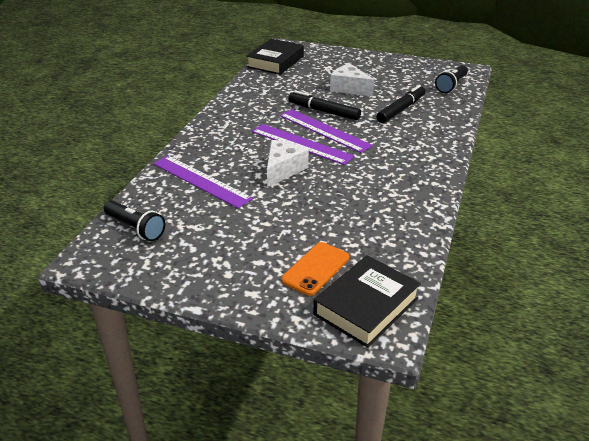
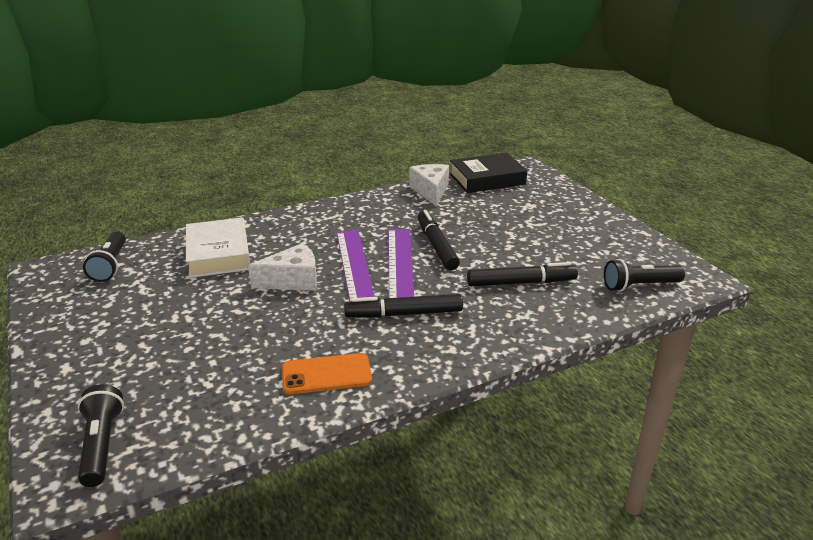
camera: 45 degrees right, 5 degrees down
purple ruler [153,156,253,208] -> white book [186,217,250,278]
orange phone [281,242,349,296] -> orange phone moved to [282,353,372,394]
black book [313,255,421,348] -> black flashlight [78,384,124,487]
white cheese [330,64,374,96] -> white cheese moved to [409,164,449,206]
none -> black marker [344,294,463,318]

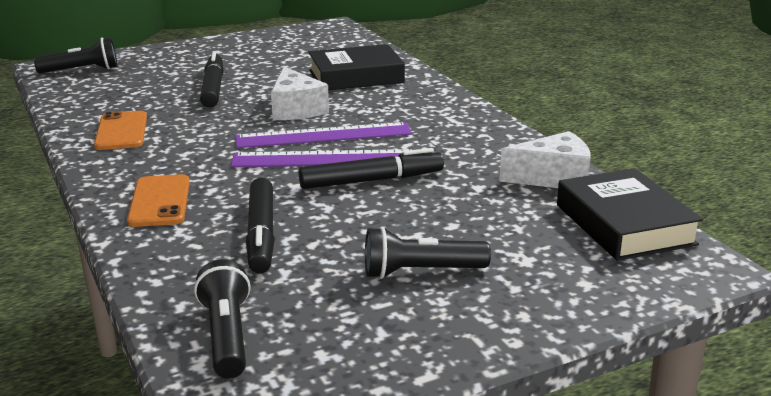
camera: 90 degrees right, 5 degrees down
black flashlight [83,232,126,282] -> black flashlight moved to [365,227,491,279]
white book [186,217,250,278] -> black book [308,44,405,90]
black marker [344,294,463,318] -> black marker moved to [200,52,224,107]
none -> orange phone [127,174,190,227]

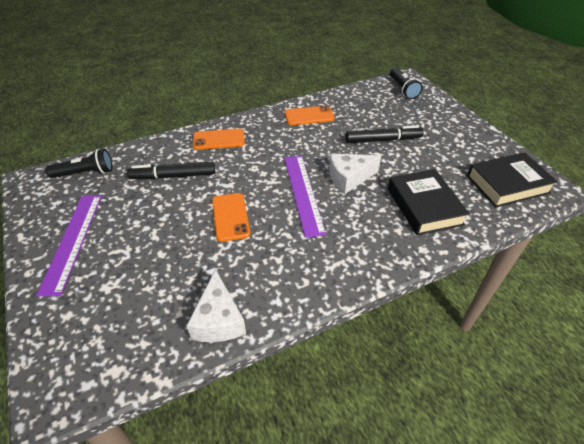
camera: 90 degrees right, 20 degrees up
purple ruler [231,149,416,167] -> purple ruler moved to [36,196,102,296]
black marker [299,148,444,189] -> orange phone [212,193,250,242]
black flashlight [365,227,491,279] -> none
black book [557,168,703,261] -> black book moved to [467,152,558,208]

